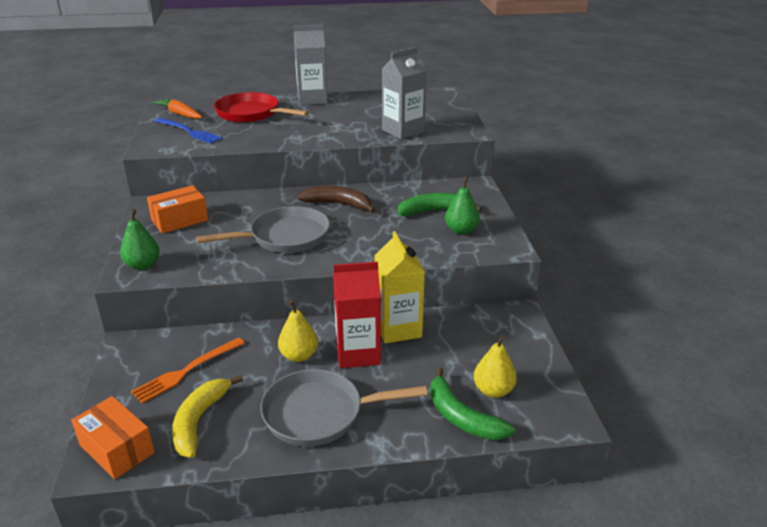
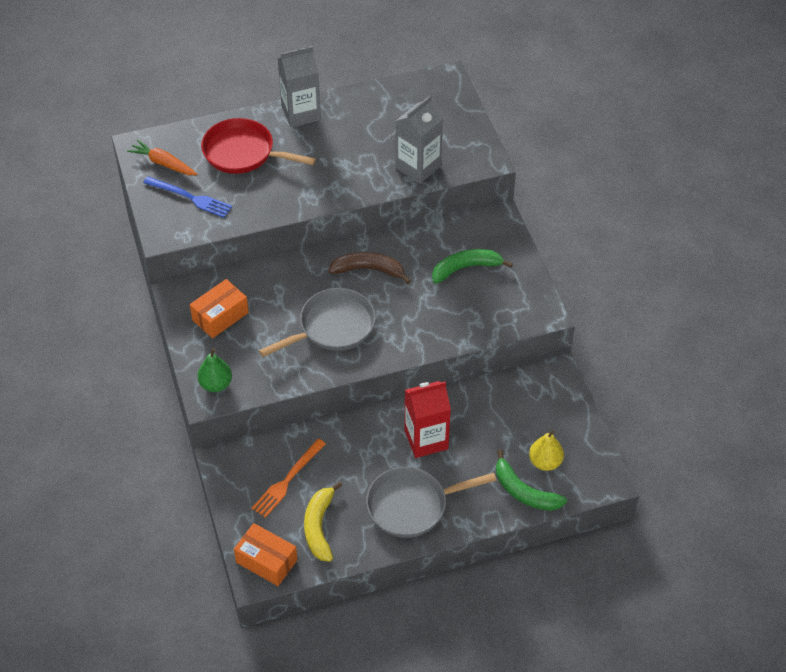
camera: 10 degrees left, 20 degrees up
yellow pear [278,300,318,362] -> none
yellow carton [374,231,425,343] -> none
green pear [445,177,480,235] -> none

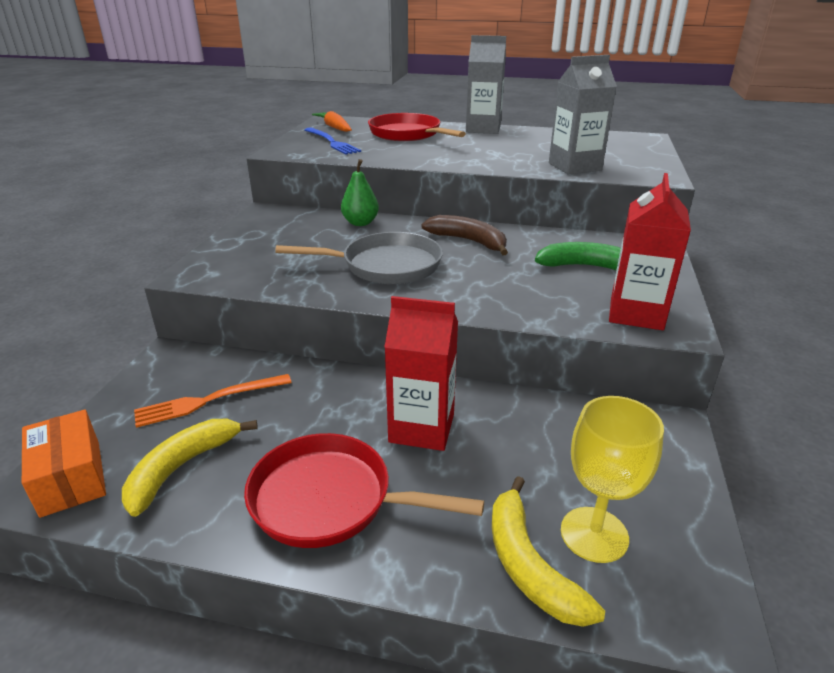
camera: 30 degrees right, 20 degrees down
orange box [190,279,249,338] -> none
green pear [197,348,232,392] -> green pear moved to [341,159,379,226]
grey pan [366,467,497,538] -> red pan [244,433,484,548]
green banana [496,449,567,511] -> yellow banana [492,476,605,627]
yellow pear [529,430,564,471] -> yellow goblet [561,396,664,563]
none -> red carton [609,173,691,330]

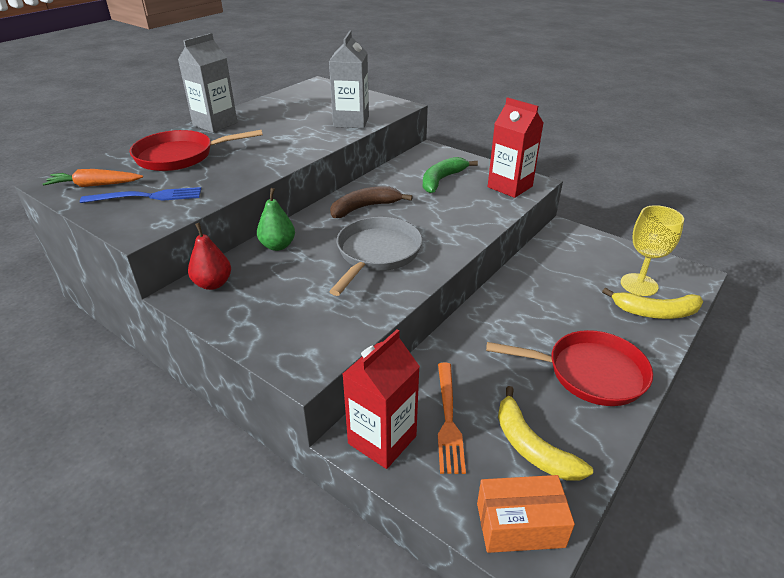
camera: 65 degrees left, 5 degrees up
red pan [244,433,484,548] -> red pan turned 120 degrees counterclockwise [486,330,653,406]
red carton [384,296,458,451] -> red carton moved to [343,330,420,469]
none -> red pear [188,223,231,290]

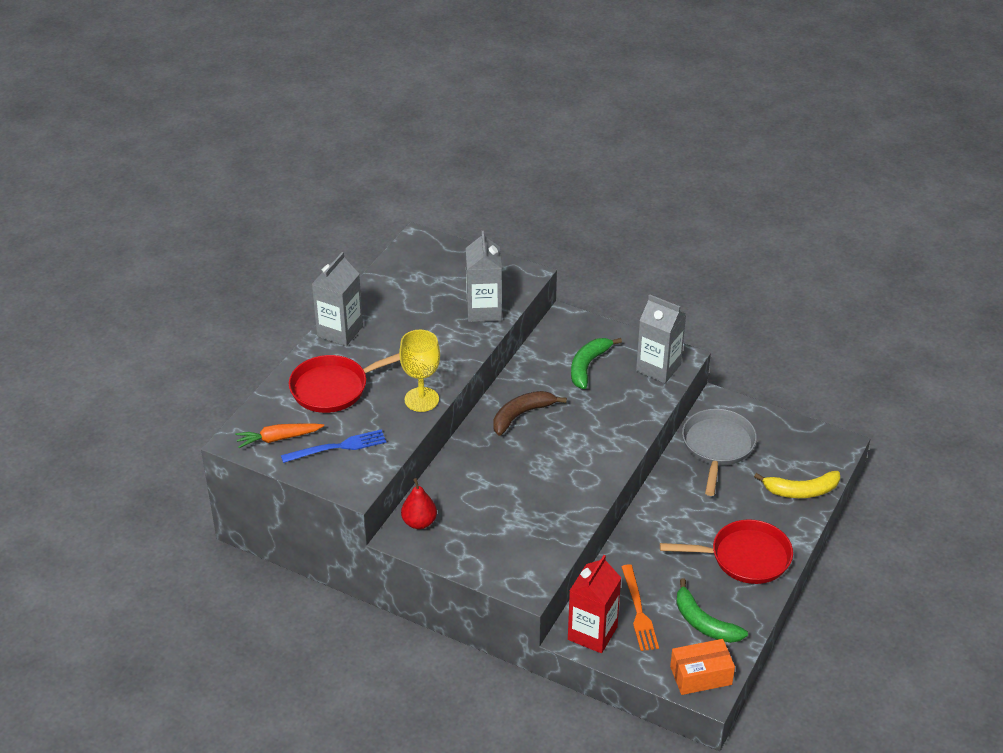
camera: 10 degrees left, 5 degrees up
green pear [257,188,295,251] -> none
grey pan [329,217,422,296] -> grey pan moved to [682,409,757,496]
red carton [488,97,543,198] -> grey carton [636,294,686,383]
yellow banana [498,386,593,481] -> green banana [676,578,748,643]
yellow goblet [621,205,684,296] -> yellow goblet moved to [399,330,440,412]

